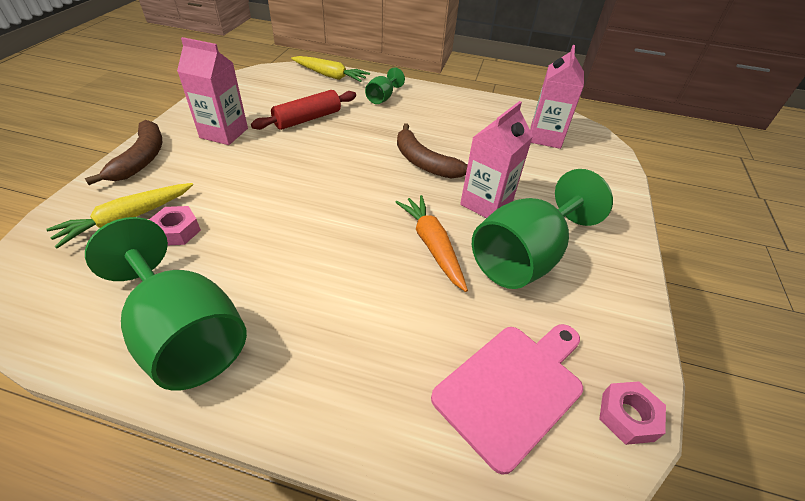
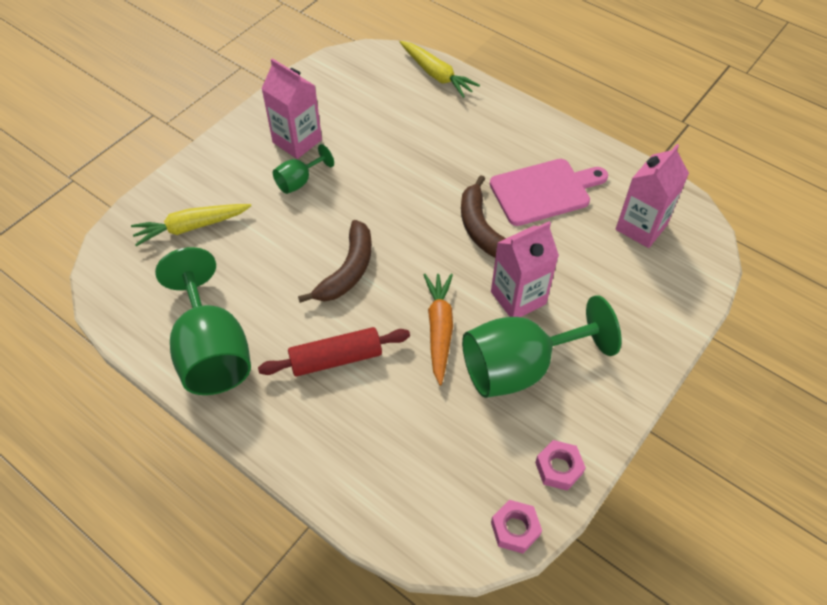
camera: 25 degrees right, 10 degrees up
brown banana [85,120,162,185] -> brown banana moved to [298,220,372,303]
pink nut [149,206,201,246] -> pink nut moved to [535,440,586,491]
red rolling pin [251,90,356,130] -> red rolling pin moved to [258,327,410,376]
green goblet [365,67,405,104] -> green goblet moved to [273,144,334,194]
pink cutting board [431,324,583,475] -> pink cutting board moved to [490,159,608,226]

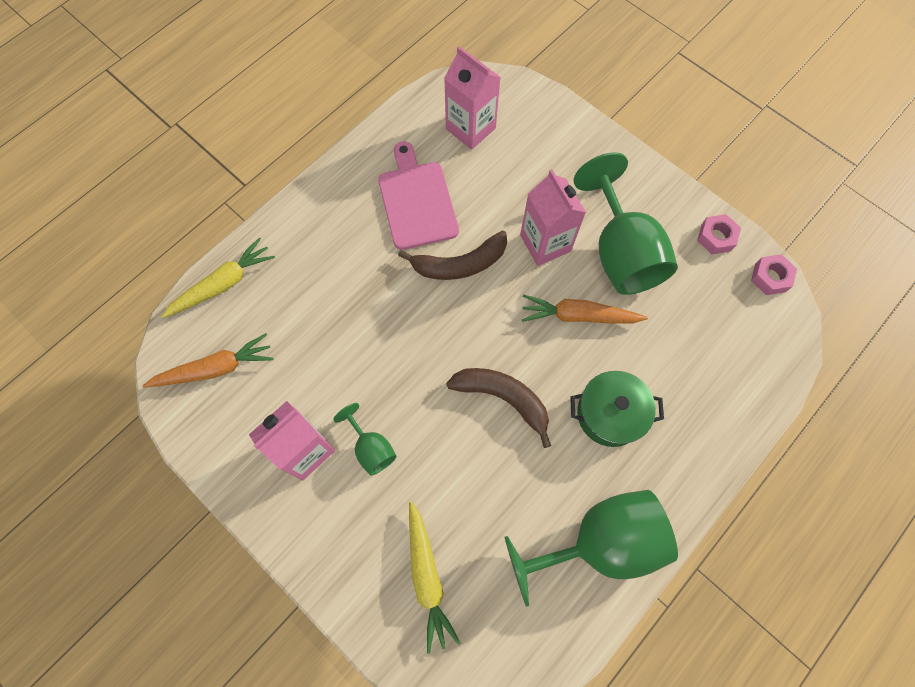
camera: 85 degrees left, 15 degrees up
red rolling pin [258,327,410,376] -> green pot [570,371,664,447]
none -> orange carrot [143,333,274,388]

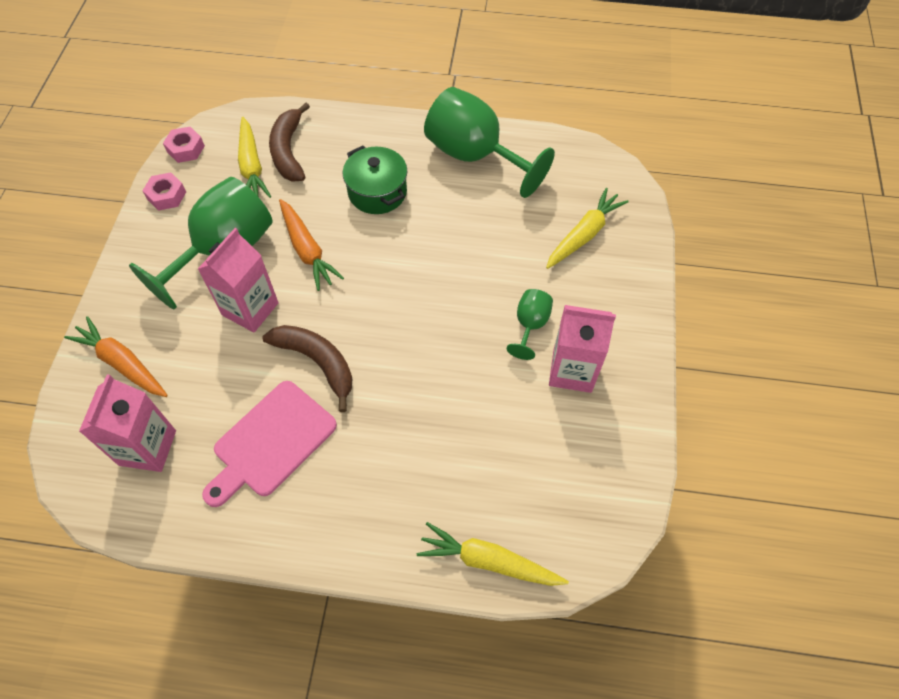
camera: 125 degrees left, 10 degrees down
orange carrot [143,333,274,388] -> orange carrot moved to [64,316,168,397]
brown banana [446,368,551,448] -> brown banana moved to [269,103,310,182]
none -> yellow carrot [238,117,271,198]

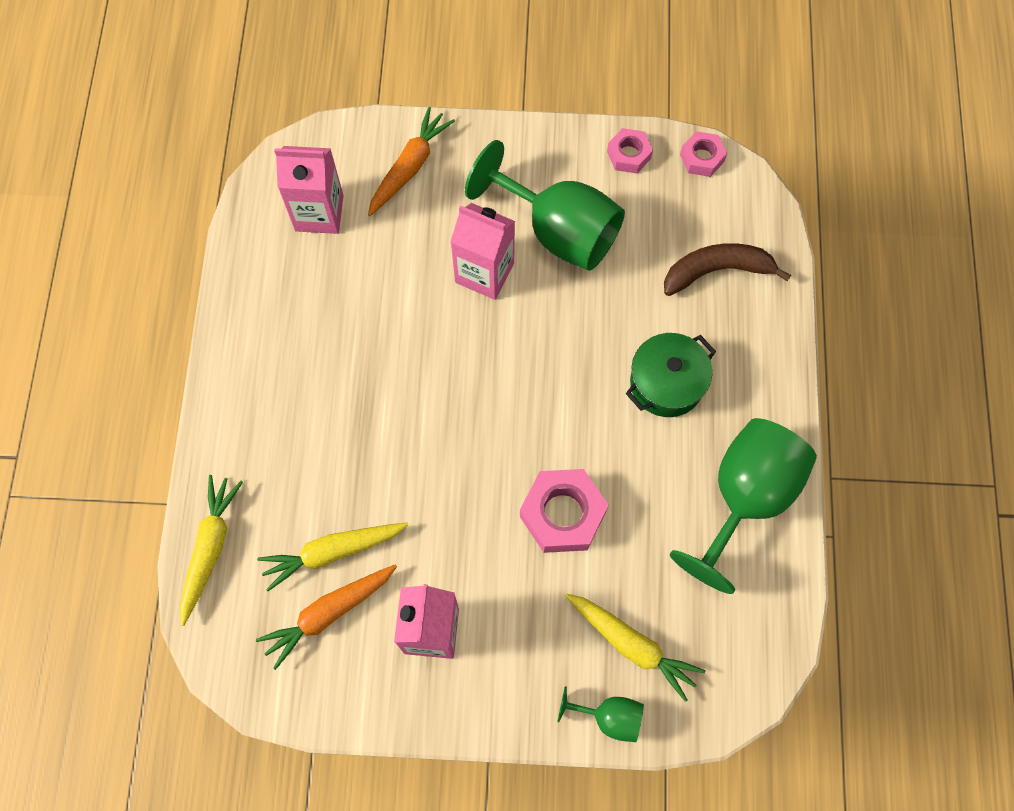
camera: 85 degrees right, 10 degrees up
pink cutting board [202,381,337,507] -> none
yellow carrot [238,117,271,198] -> yellow carrot moved to [257,523,408,591]
brown banana [262,325,352,412] -> none
orange carrot [279,199,344,291] -> orange carrot moved to [256,565,397,670]
green goblet [507,289,553,360] -> green goblet moved to [557,686,644,742]
none -> pink nut [520,469,609,553]

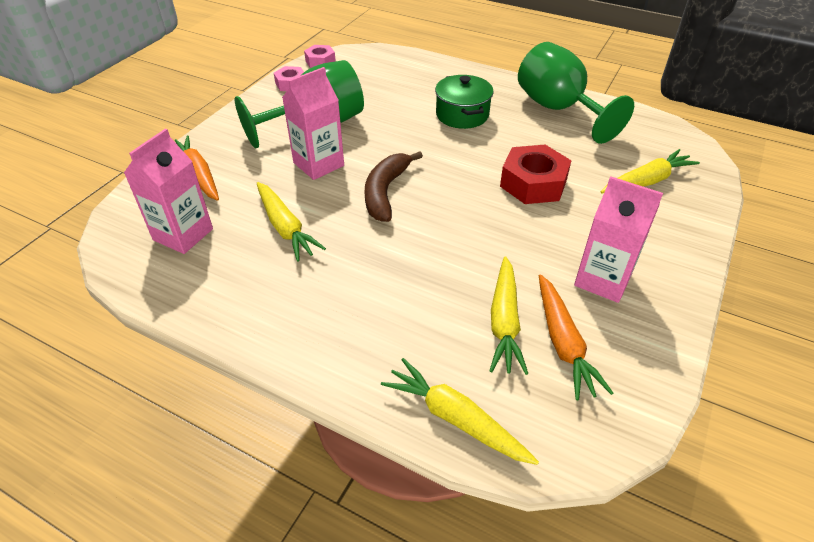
camera: 65 degrees left, 25 degrees down
pink nut [520,469,609,553] -> red nut [500,145,572,204]
green goblet [557,686,644,742] -> none
brown banana [664,243,791,296] -> brown banana moved to [364,151,423,222]
none -> yellow carrot [257,182,326,262]

